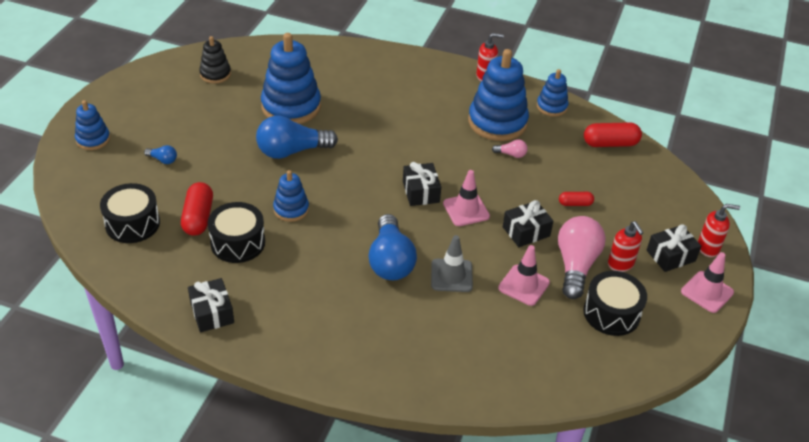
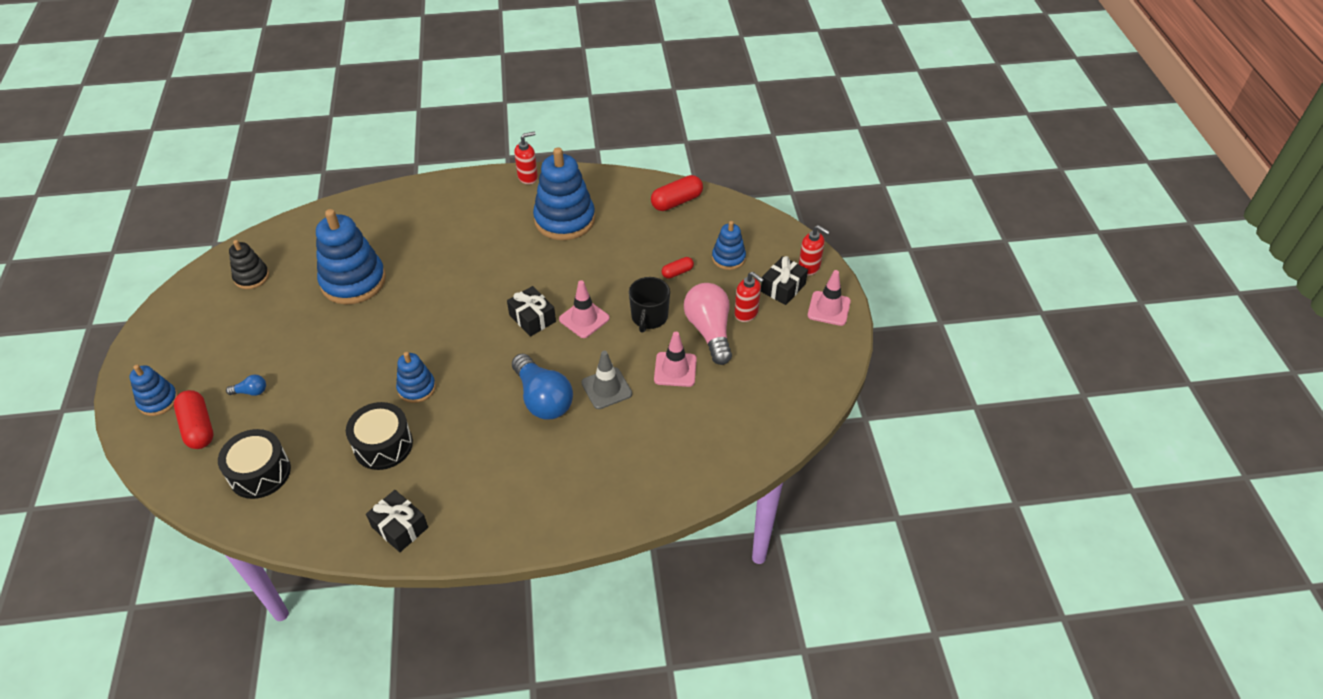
camera: 25 degrees left, 5 degrees up
red capsule [181,182,213,236] -> red capsule moved to [174,390,213,449]
blue light bulb [256,116,338,159] -> none
pink light bulb [492,139,528,158] -> none
black gift [503,200,553,247] -> black mug [629,277,670,333]
blue stacking toy [537,69,569,116] -> blue stacking toy moved to [712,221,746,270]
black drum [583,271,647,336] -> none
red soap dispenser [698,204,740,257] -> red soap dispenser turned 60 degrees clockwise [799,225,830,276]

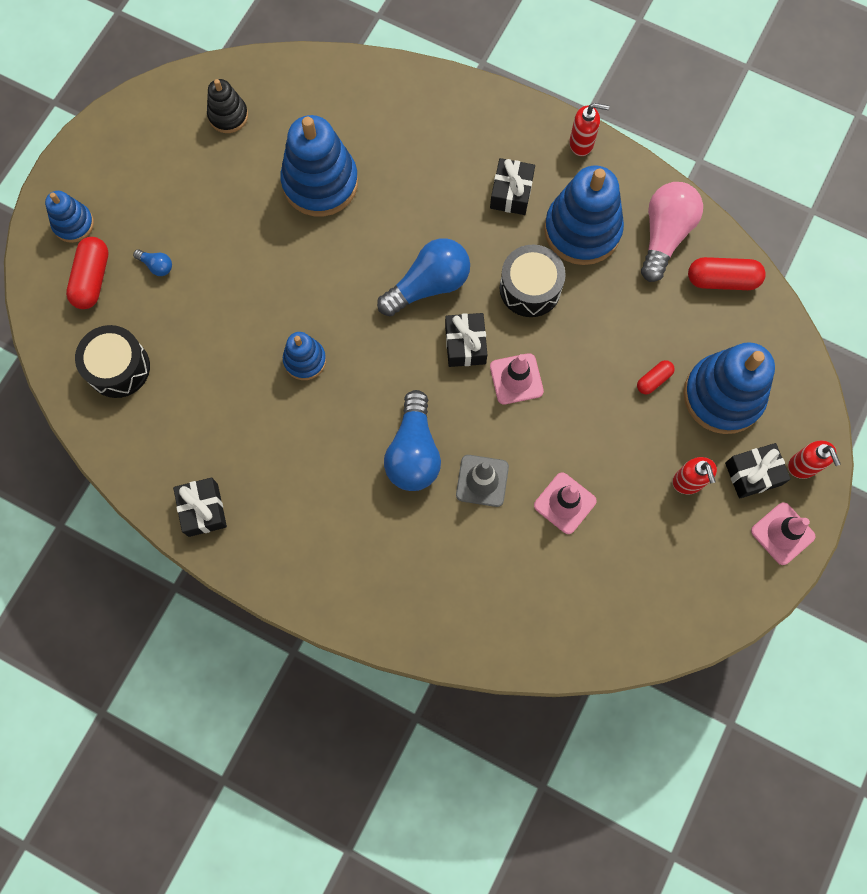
camera: 35 degrees right, 25 degrees up
black drum [346,402,413,470] -> black drum moved to [500,244,566,317]
black mug [629,277,670,333] -> none
red capsule [662,257,694,279] -> red capsule turned 45 degrees counterclockwise [637,360,675,394]
pink light bulb [684,283,732,365] -> pink light bulb moved to [641,182,703,282]
blue stacking toy [712,221,746,270] -> blue stacking toy [683,342,775,434], size x1.87
none -> blue light bulb [377,238,470,316]
none -> black gift [490,158,535,215]

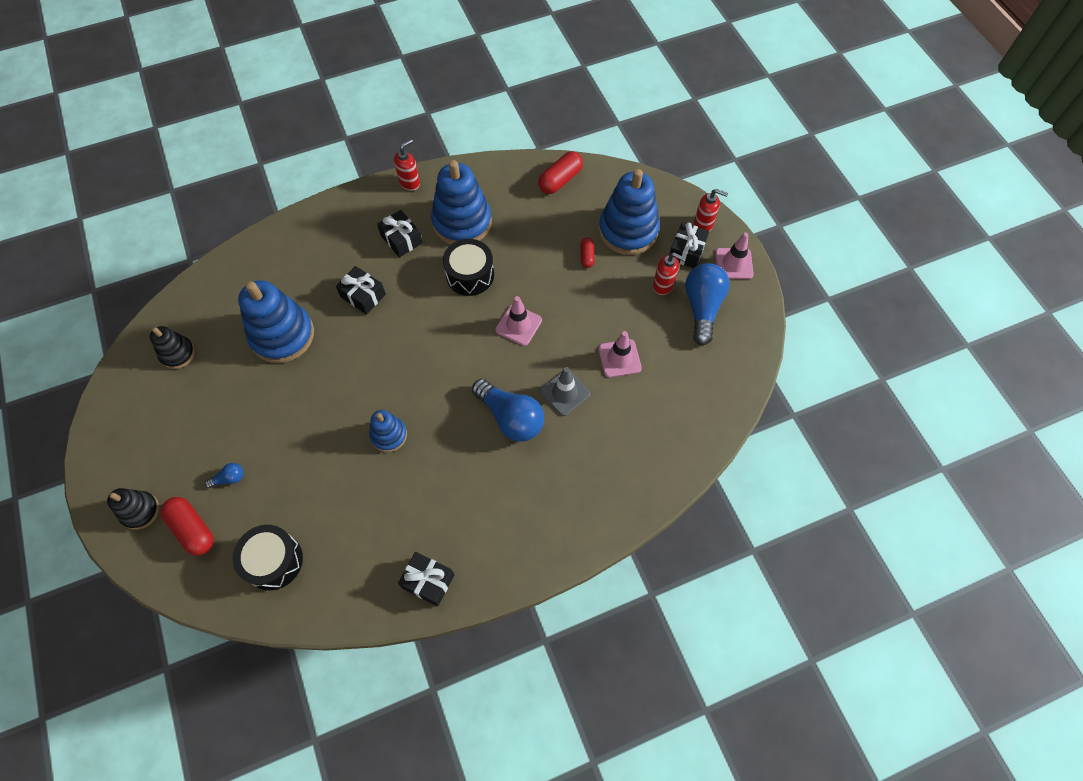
camera: 50 degrees left, 10 degrees down
blue stacking toy [45,191,94,243] -> black stacking toy [107,488,159,530]
blue light bulb [377,238,470,316] -> blue light bulb moved to [685,263,729,345]
black gift [445,313,487,367] -> black gift moved to [336,266,386,315]
pink light bulb [641,182,703,282] -> none

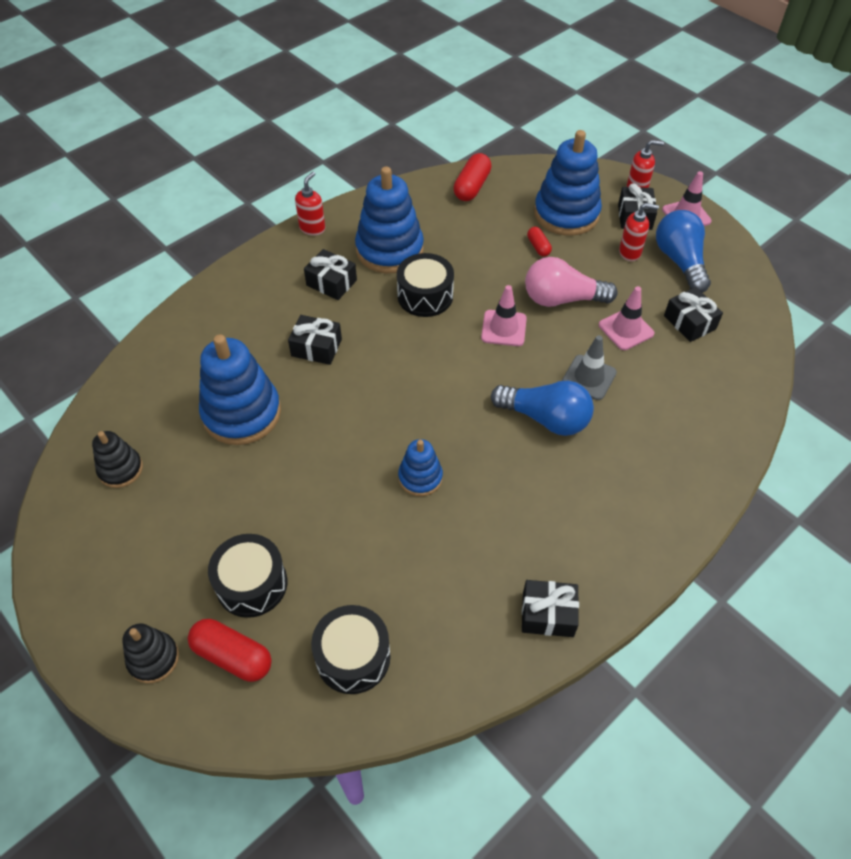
camera: 20 degrees left, 10 degrees down
blue light bulb [205,463,244,488] -> black drum [208,534,287,618]
none -> pink light bulb [525,257,617,307]
none -> black gift [664,287,723,342]

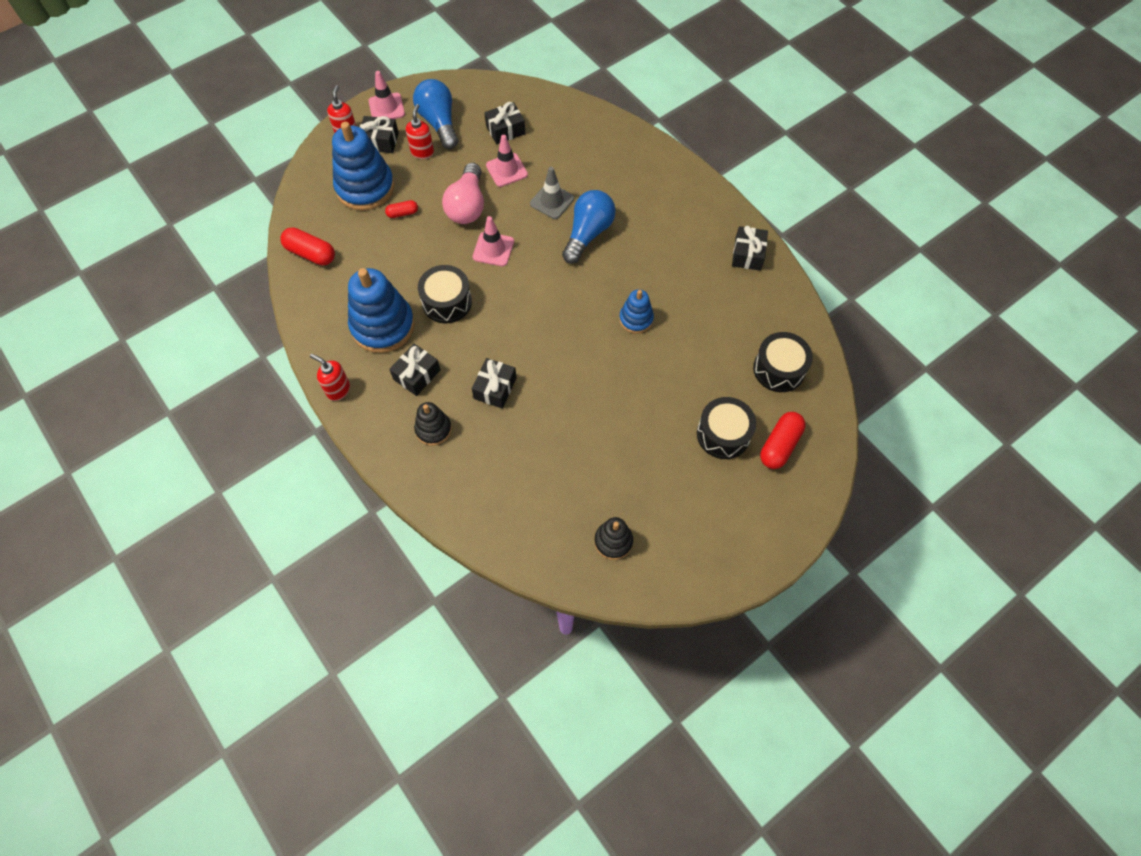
camera: 85 degrees left, 10 degrees up
black stacking toy [122,623,179,683] -> black stacking toy moved to [414,402,452,446]
blue stacking toy [199,334,281,445] -> none
blue light bulb [656,210,711,293] -> blue light bulb turned 75 degrees clockwise [413,79,458,149]

